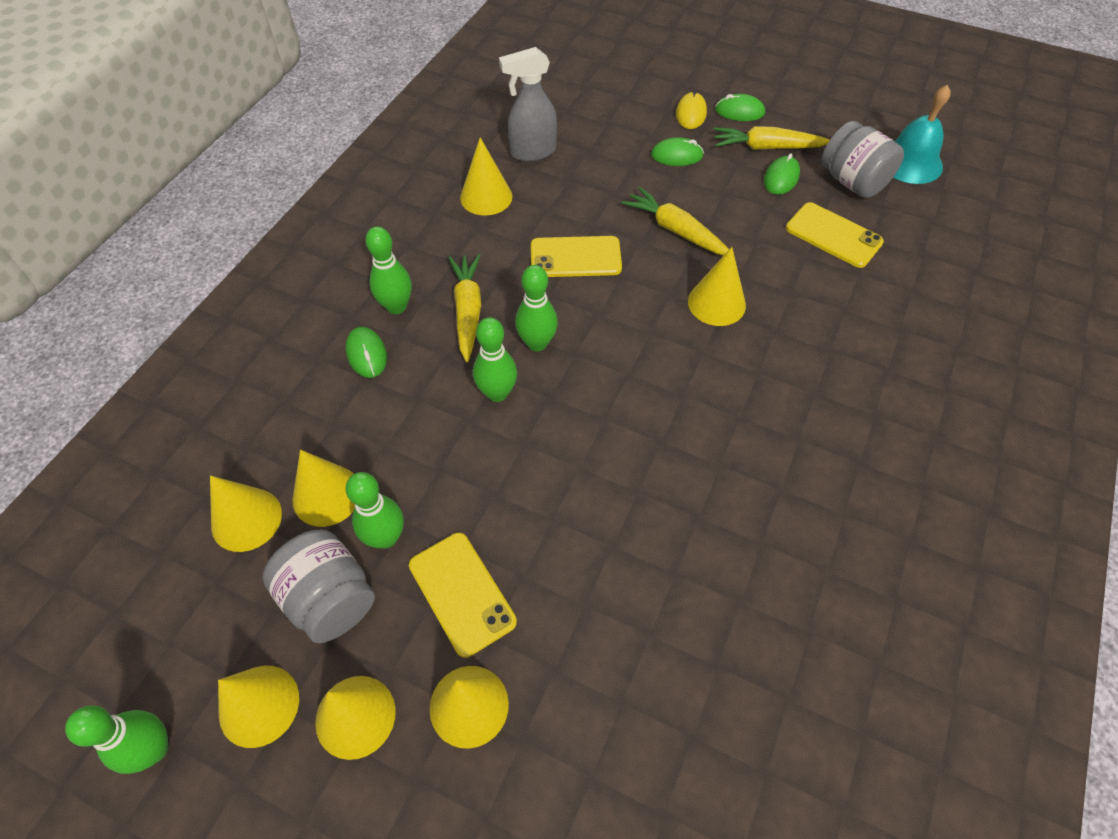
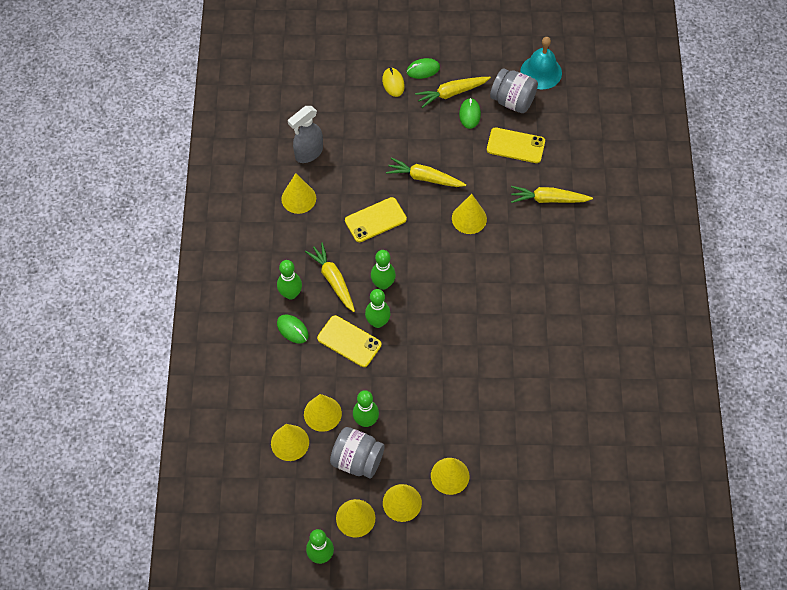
camera: 25 degrees left, 5 degrees up
yellow phone [409,533,517,658] -> yellow phone moved to [317,315,382,367]
green mouse [651,137,704,166] -> none
none -> yellow carrot [511,186,593,203]

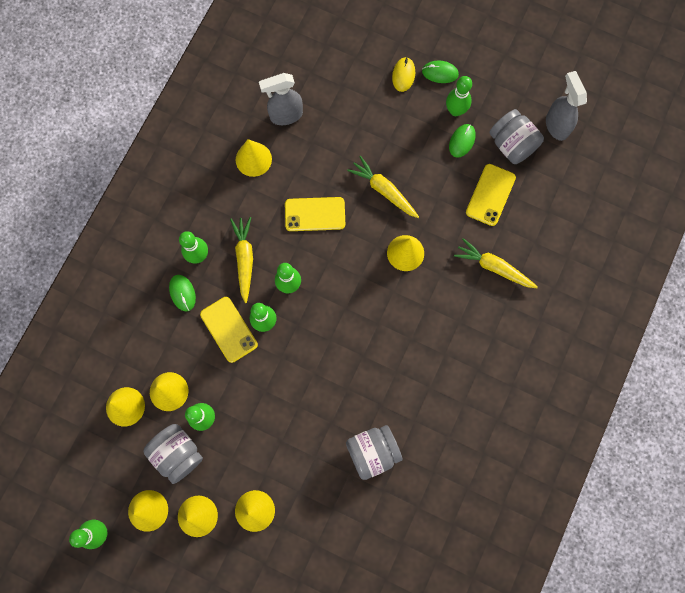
camera: 25 degrees right, 15 degrees up
yellow carrot [415,77,491,108] -> green bowling pin [446,76,472,116]
yellow phone [487,127,545,163] -> yellow phone turned 75 degrees clockwise [466,164,516,226]
turquoise bell [520,37,562,89] -> grey spray bottle [546,71,587,141]
none -> grey jar [346,425,403,480]

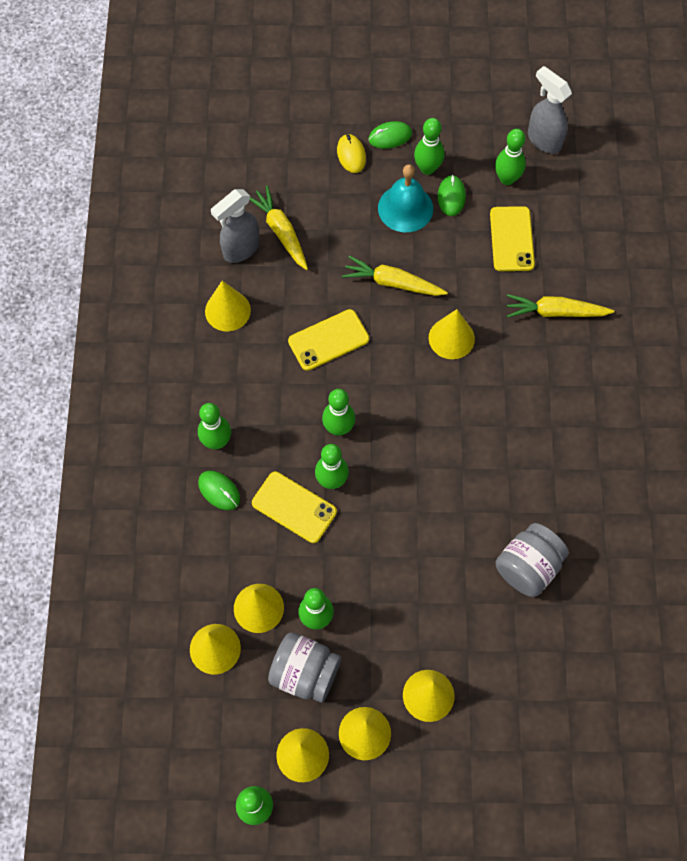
camera: 25 degrees left, 10 degrees down
yellow carrot [230,217,253,303] -> yellow carrot moved to [249,186,308,270]
grey jar [489,109,544,164] -> green bowling pin [495,129,526,185]
none -> turquoise bell [378,164,433,232]

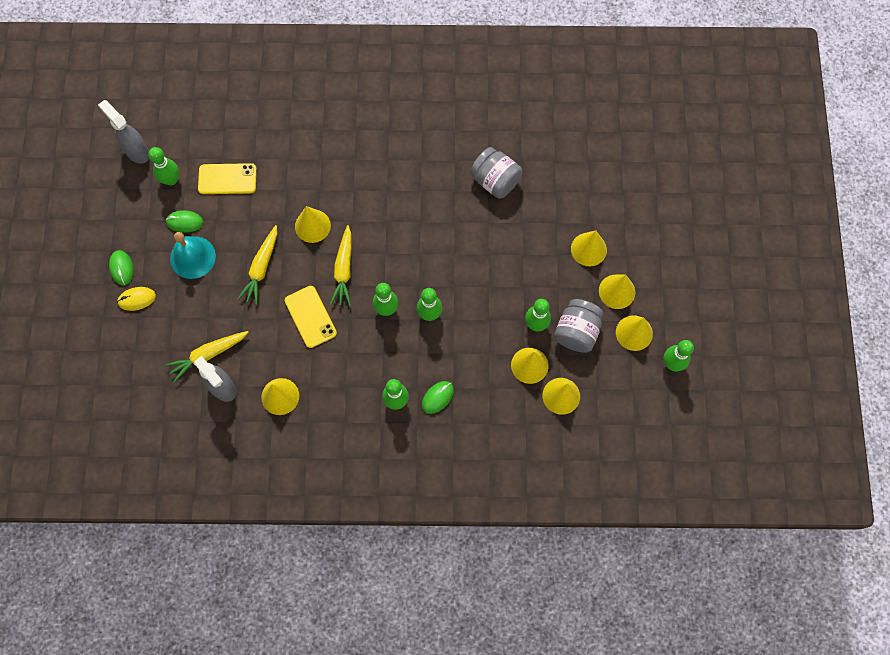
camera: 90 degrees left, 5 degrees up
yellow phone [252,472,337,543] -> none
green bowling pin [414,118,444,175] -> none
yellow carrot [507,294,615,318] -> yellow carrot moved to [330,225,352,306]
grey spray bottle [528,66,572,154] -> grey spray bottle turned 90 degrees clockwise [98,100,149,164]

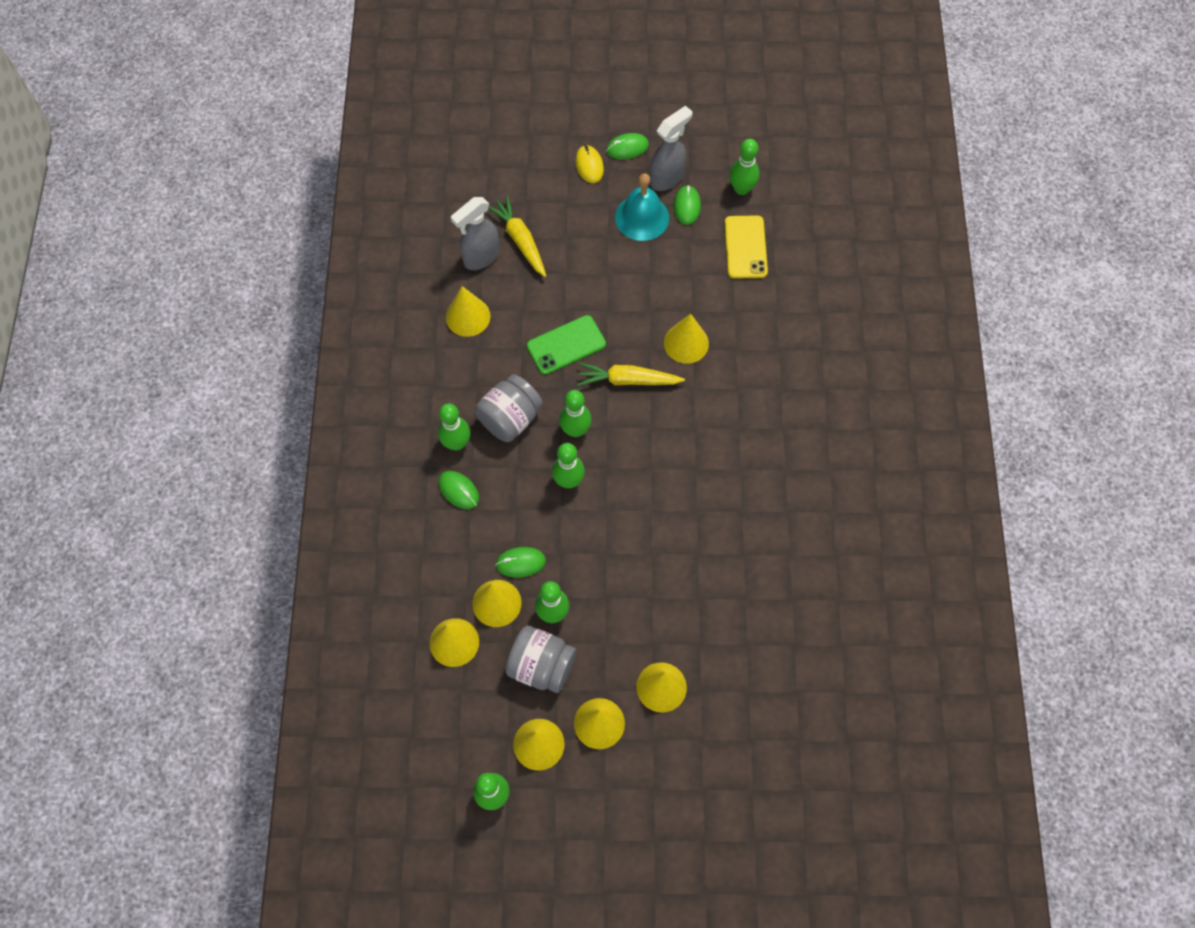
camera: 90 degrees right, 5 degrees down
grey spray bottle [98,100,149,164] -> grey spray bottle moved to [650,105,692,191]
yellow carrot [238,225,277,305] -> none
yellow phone [285,286,337,348] -> green phone [527,315,606,375]
grey jar [470,147,523,199] -> grey jar moved to [475,374,543,442]
none -> green mouse [496,547,546,578]

